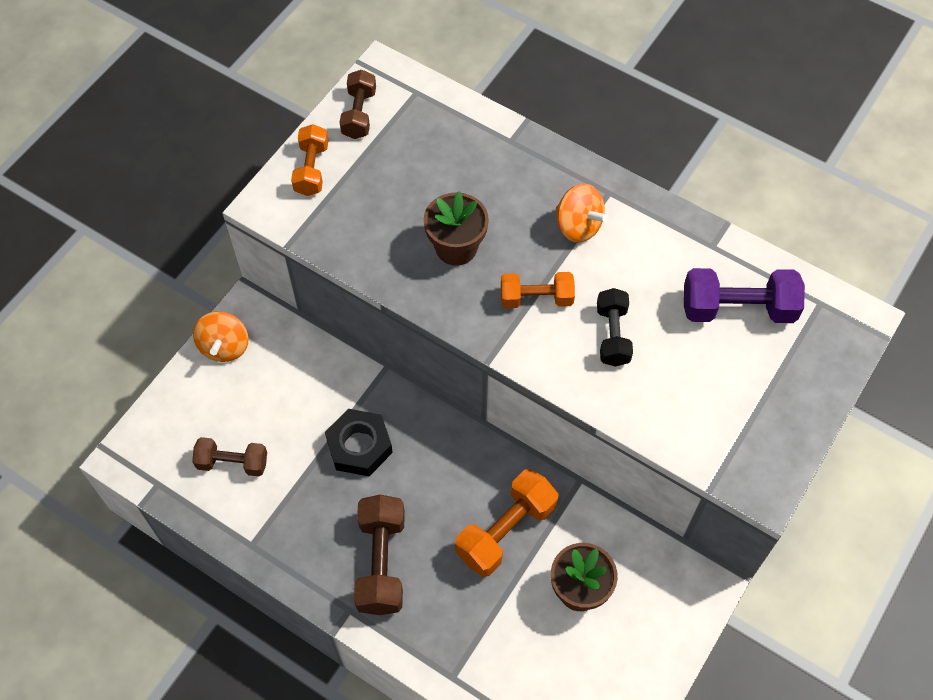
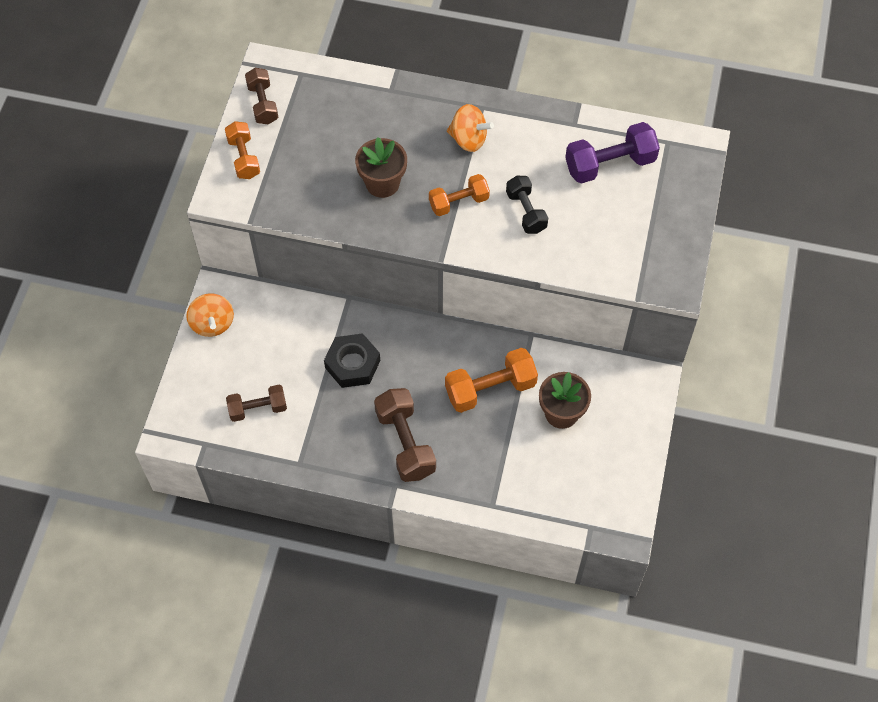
camera: 20 degrees left, 0 degrees up
orange dumbbell [455,469,559,577] -> orange dumbbell turned 45 degrees clockwise [445,348,538,413]

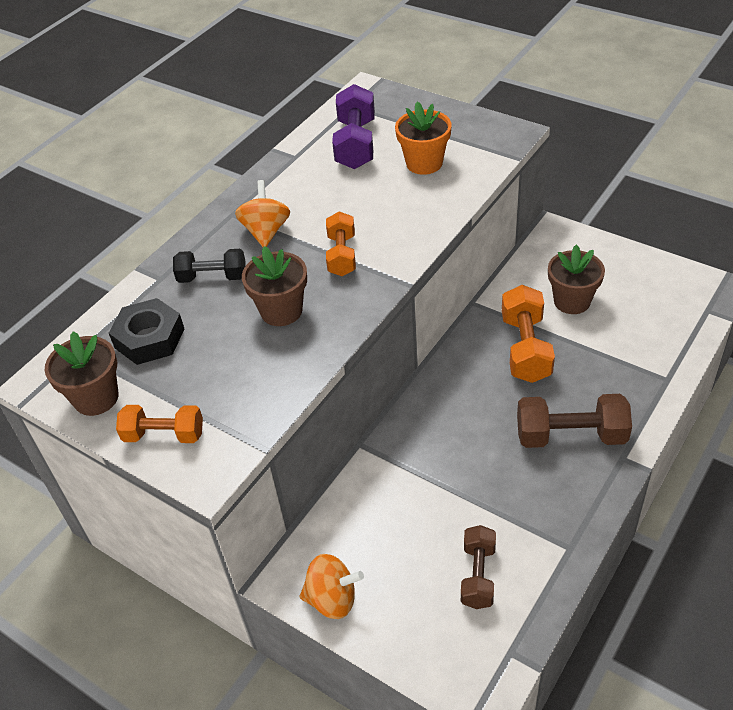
camera: 65 degrees left, 15 degrees down
brown dumbbell [245,68,278,124] -> brown flower pot [44,331,119,416]
black nut [324,333,380,388] -> black nut moved to [109,298,184,365]
orange spinning top [447,104,494,152] -> orange spinning top turned 45 degrees counterclockwise [235,180,290,247]
black dumbbell [506,176,548,234] -> black dumbbell moved to [173,249,246,283]
none -> orange flower pot [395,102,451,175]

